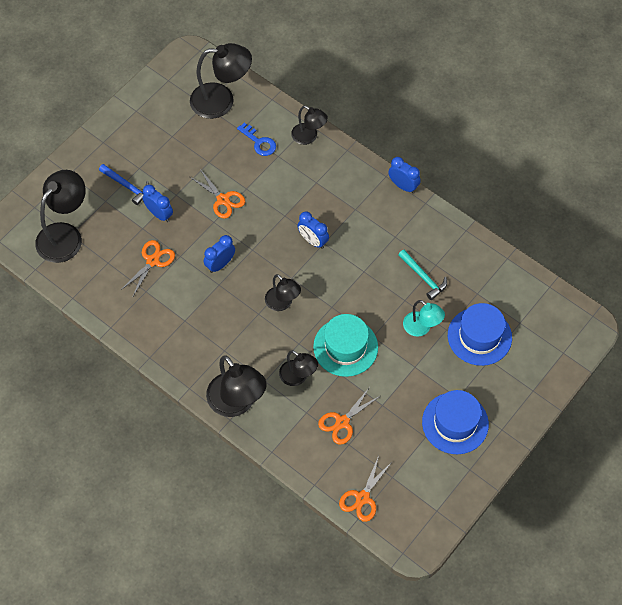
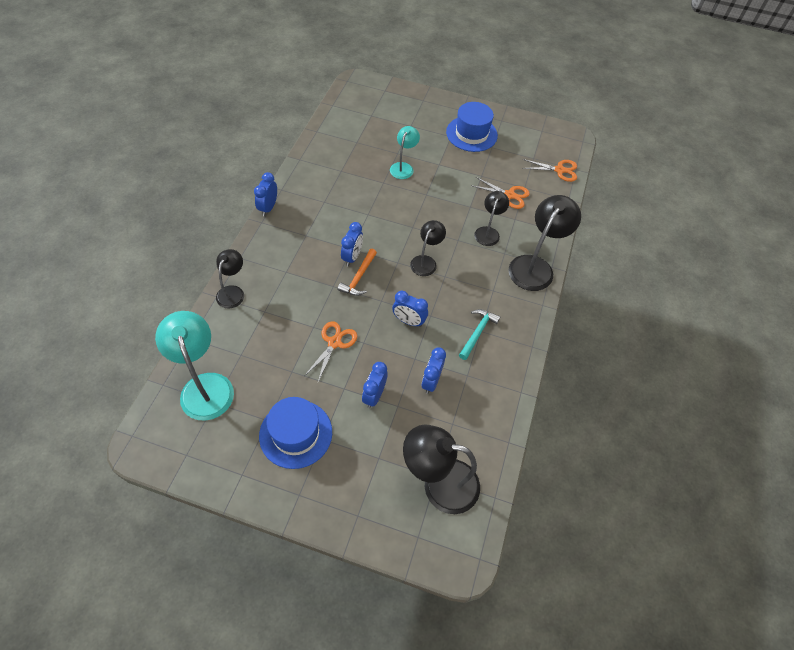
camera: 115 degrees left, 5 degrees down
blue hammer [99,164,149,205] -> none
orange scissors [121,240,175,296] -> blue clock [422,347,446,394]
black lamp [190,43,252,119] -> turquoise lamp [155,311,234,420]
blue key [237,123,276,156] -> none
turquoise hat [313,314,378,377] -> none
turquoise hammer [398,250,447,300] -> turquoise hammer moved to [459,309,500,360]
blue hat [448,303,512,366] -> blue hat moved to [259,397,332,469]
none -> orange hammer [337,249,377,296]

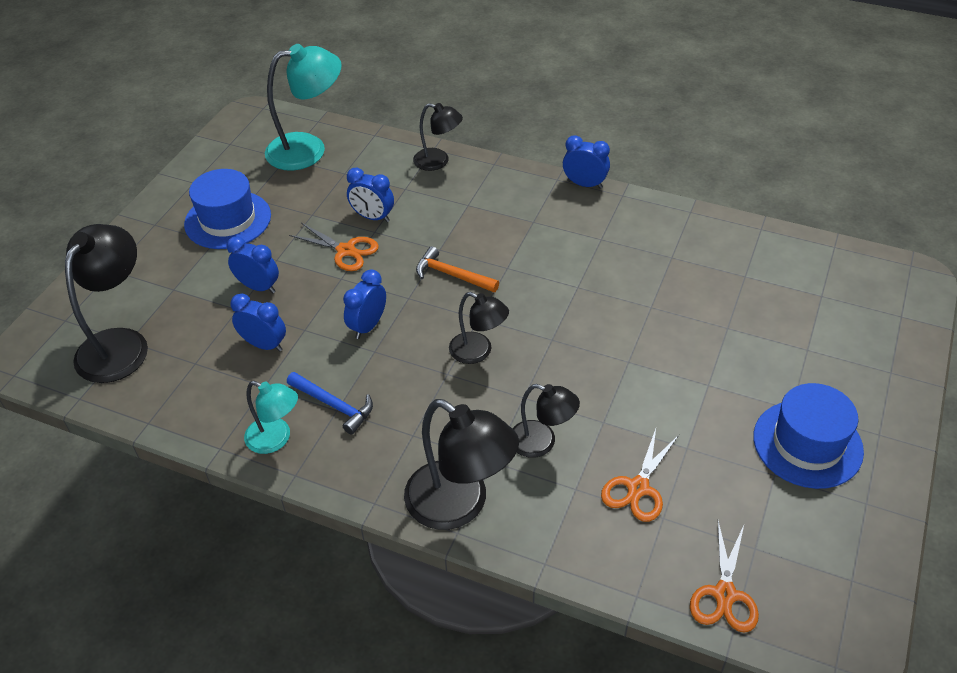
camera: 100 degrees right, 10 degrees down
blue clock [341,222,363,266] -> blue clock moved to [347,168,394,222]
turquoise lamp [390,126,420,179] -> turquoise lamp moved to [244,381,298,454]
turquoise hammer [459,309,500,360] -> blue hammer [287,372,373,435]

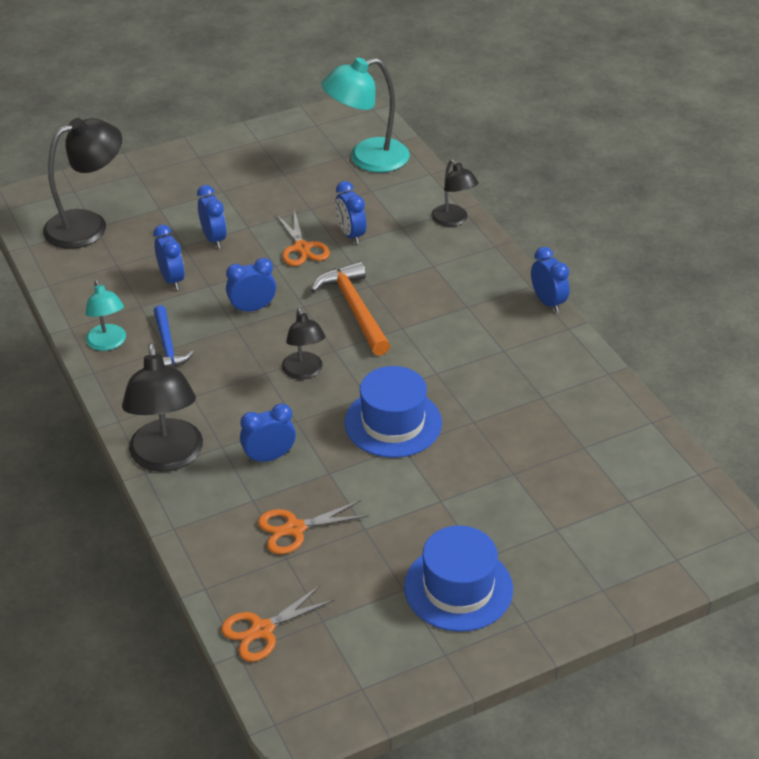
camera: 40 degrees right, 5 degrees down
blue hat [184,169,271,249] -> blue hat moved to [344,366,442,458]
turquoise lamp [265,44,342,171] -> turquoise lamp turned 135 degrees clockwise [321,58,409,172]
orange hammer [416,246,499,292] -> orange hammer [311,261,390,356], size x1.51
black lamp [512,384,580,458] -> blue clock [240,403,296,464]

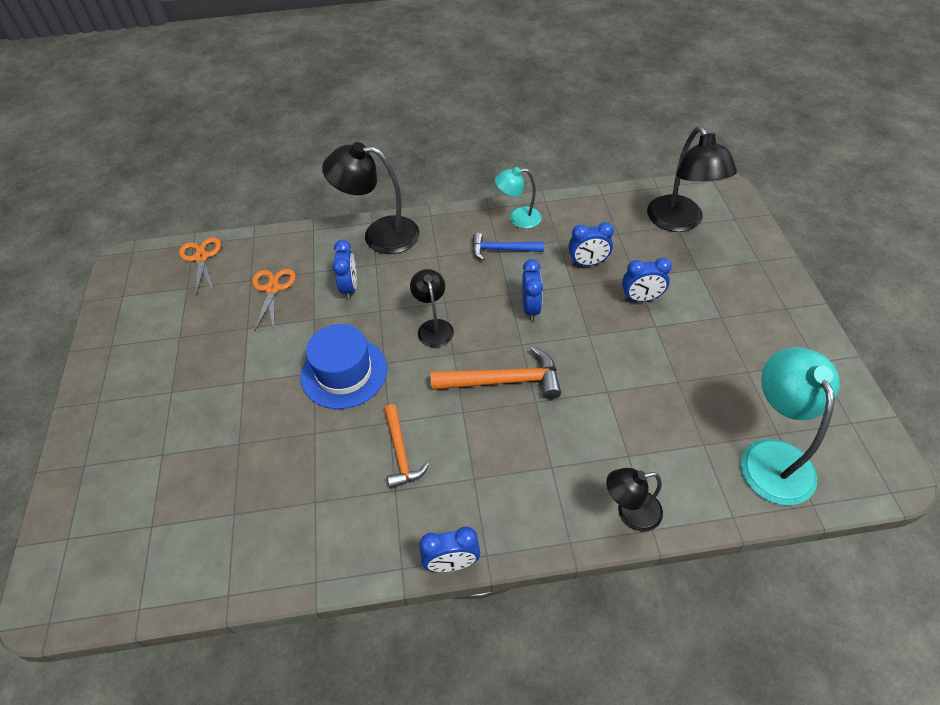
camera: 110 degrees right, 10 degrees up
orange scissors [276,210,330,266] -> none
black lamp [282,308,326,380] -> black lamp turned 75 degrees clockwise [410,269,454,347]
blue clock [335,181,366,244] -> none
blue hat [404,525,513,632] -> none
none -> orange hammer [384,404,429,489]

